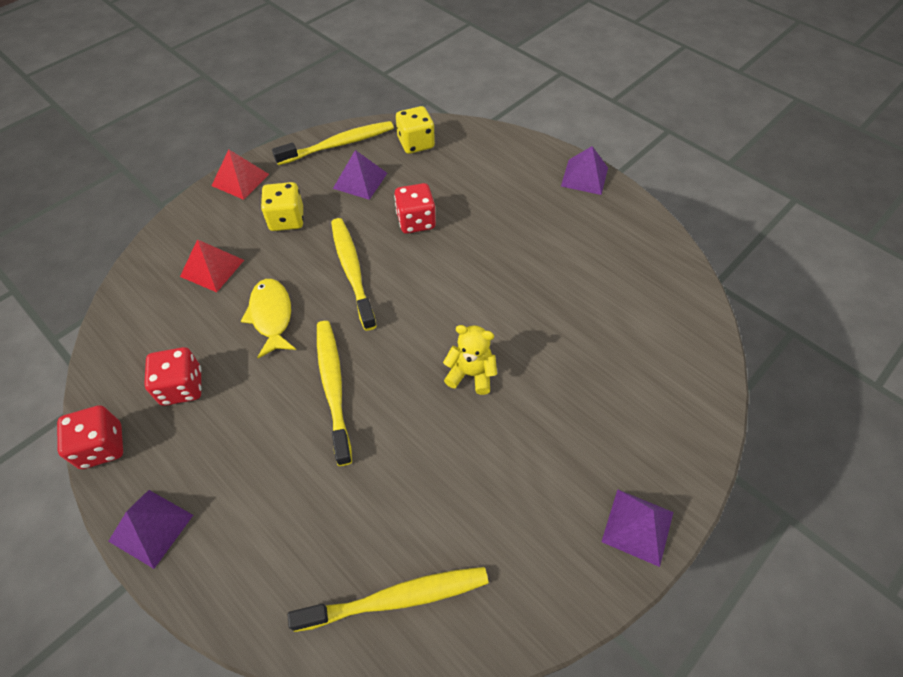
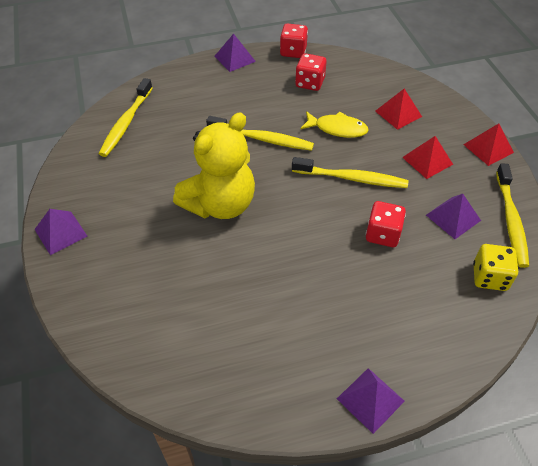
camera: 120 degrees right, 5 degrees down
yellow dice [261,182,304,231] -> red pyramid [402,136,453,179]
yellow teddy bear [443,325,497,395] -> yellow teddy bear [173,112,255,219], size x2.07

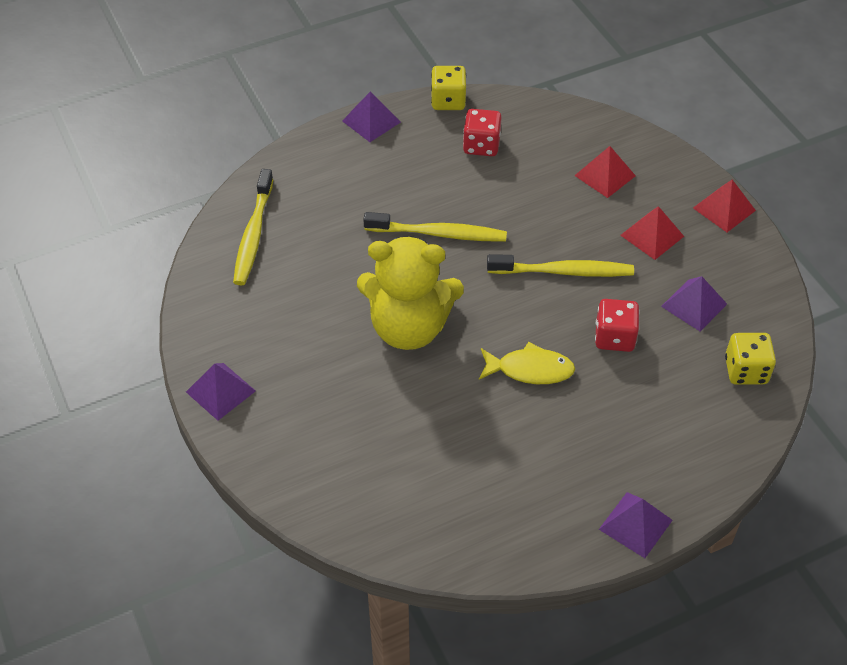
camera: 10 degrees left, 0 degrees up
yellow teddy bear [173,112,255,219] -> yellow teddy bear turned 60 degrees clockwise [357,236,464,350]
red dice [280,23,308,58] -> yellow dice [431,66,466,110]
yellow fish [300,111,369,138] -> yellow fish moved to [479,342,575,384]
yellow toothbrush [496,163,529,268] -> none

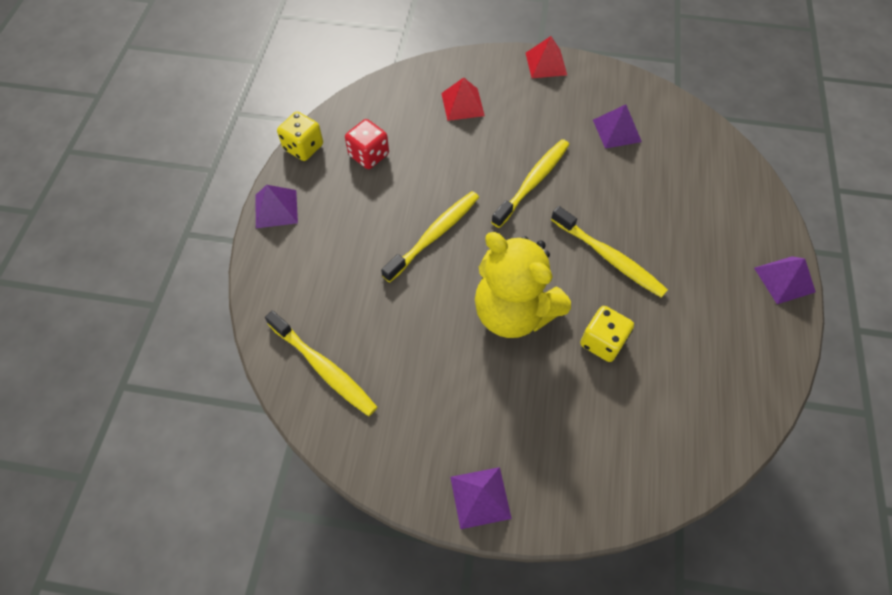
camera: 55 degrees left, 10 degrees up
yellow teddy bear [357,236,464,350] -> yellow teddy bear turned 90 degrees clockwise [475,232,571,338]
yellow fish [479,342,575,384] -> yellow toothbrush [551,206,668,298]
red dice [595,299,639,352] -> none
red pyramid [620,206,684,260] -> none
yellow dice [725,333,776,385] -> yellow dice moved to [580,306,634,362]

